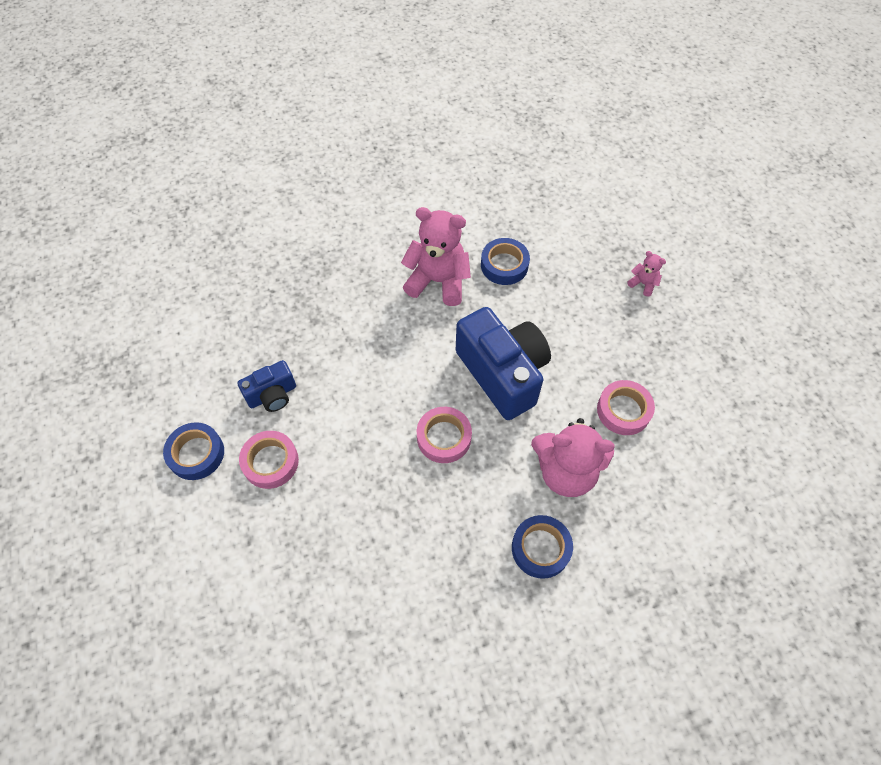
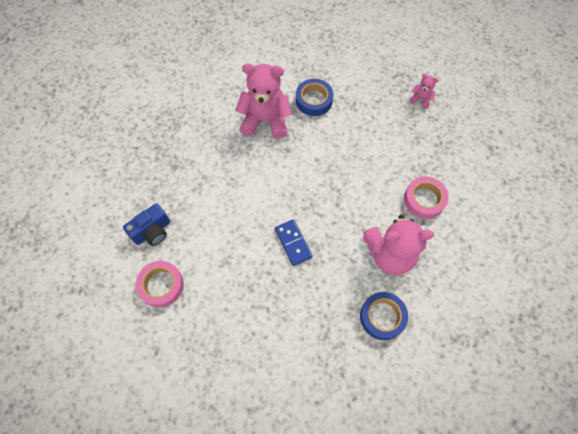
camera: 10 degrees left, 5 degrees up
blue tape [163,422,224,480] -> none
pink tape [417,407,472,463] -> blue domino [275,219,313,266]
blue camera [456,307,551,420] -> none

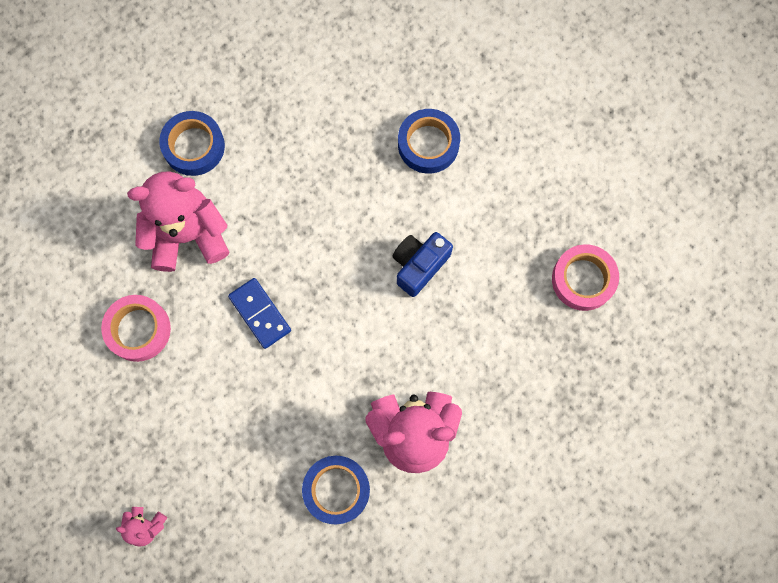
camera: 170 degrees right, 10 degrees up
blue camera [123,203,170,246] -> blue camera moved to [392,232,453,297]
pink tape [136,261,184,307] -> pink tape moved to [552,244,619,311]
blue domino [275,219,313,266] -> blue domino moved to [228,278,291,349]
none -> blue tape [398,109,460,174]

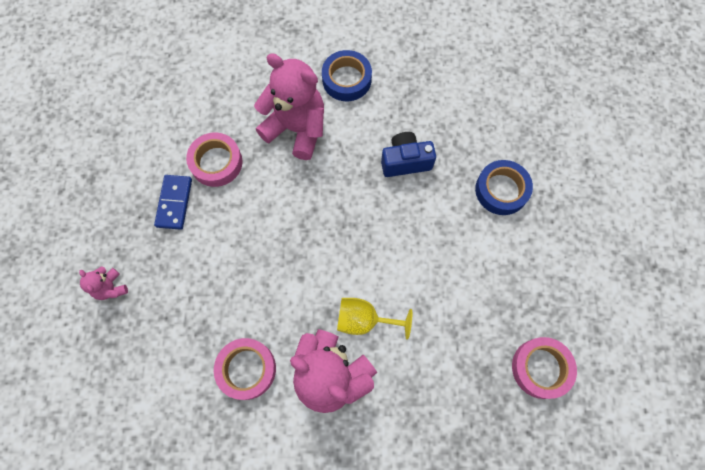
camera: 40 degrees right, 5 degrees down
blue domino [228,278,291,349] -> blue domino moved to [154,175,192,230]
blue tape [302,456,370,524] -> pink tape [214,338,276,400]
blue camera [392,232,453,297] -> blue camera moved to [381,132,436,177]
none -> yellow goblet [337,298,412,340]

